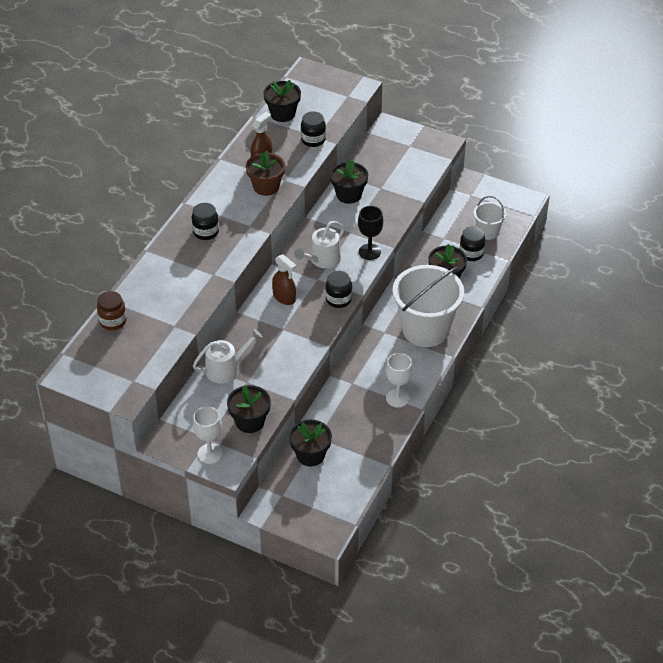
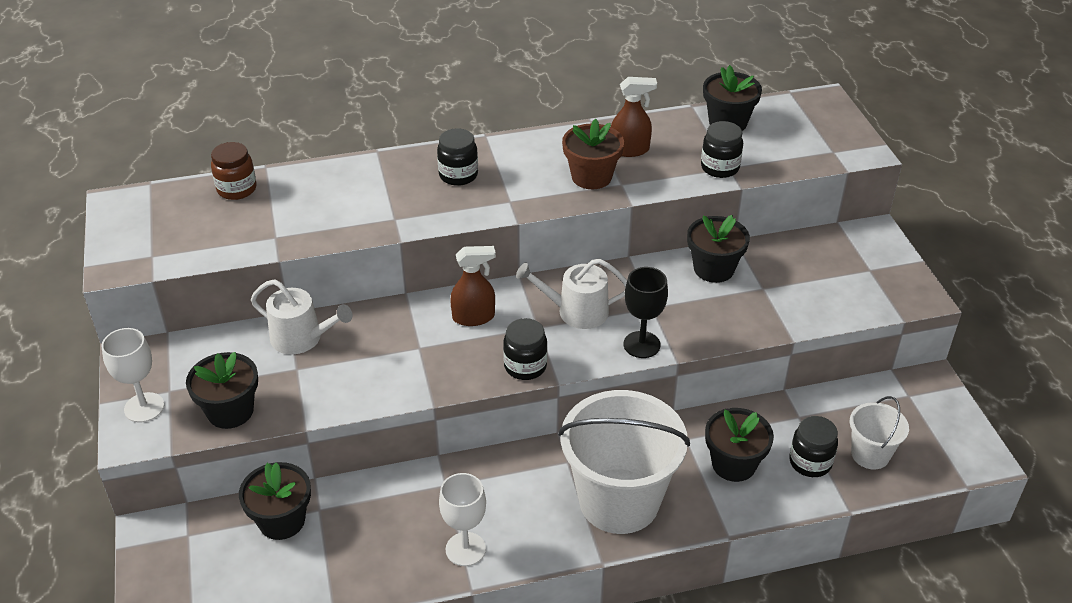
camera: 50 degrees right, 5 degrees down
brown spray bottle [272,254,296,305] -> brown spray bottle turned 105 degrees counterclockwise [450,246,496,326]

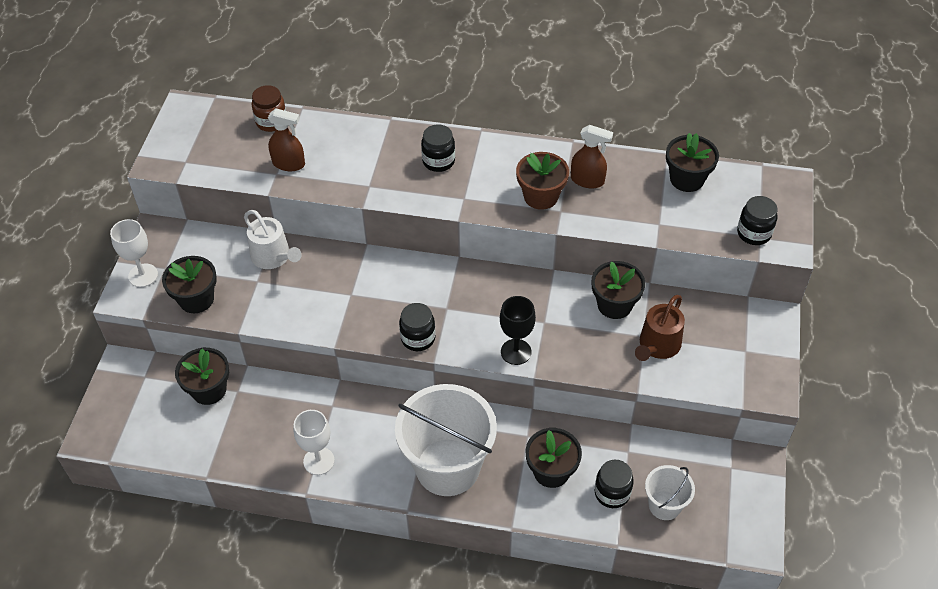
camera: 25 degrees right, 10 degrees up
brown spray bottle [450,246,496,326] -> brown spray bottle moved to [268,108,305,171]
white watering can [516,259,627,329] -> none
black jar [701,121,743,178] -> black jar moved to [737,196,778,245]
none -> brown watering can [635,295,685,361]

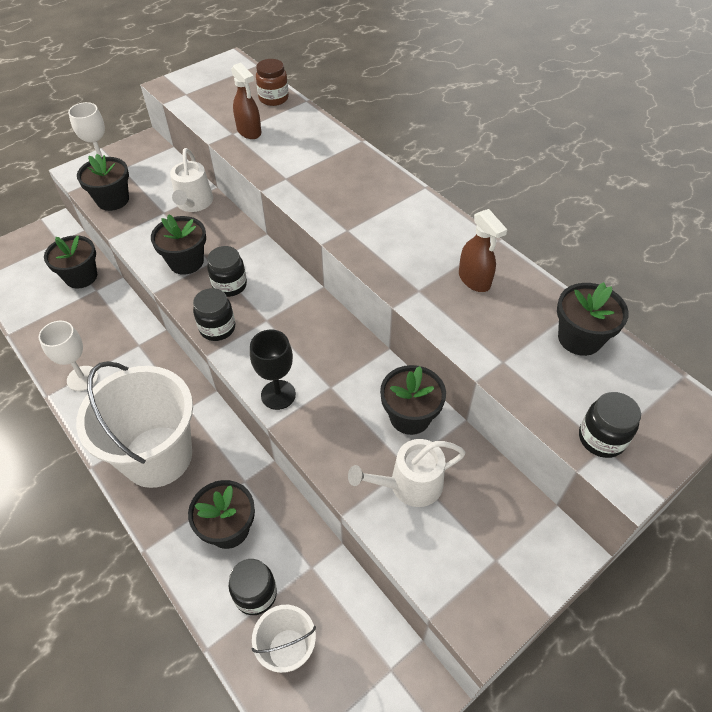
camera: 40 degrees right, 0 degrees up
black jar [421,124,455,172] -> black jar moved to [207,246,247,297]
brown flower pot [516,152,569,210] -> none
brown watering can [635,295,685,361] -> white watering can [348,439,466,507]
none -> black flower pot [151,214,206,275]

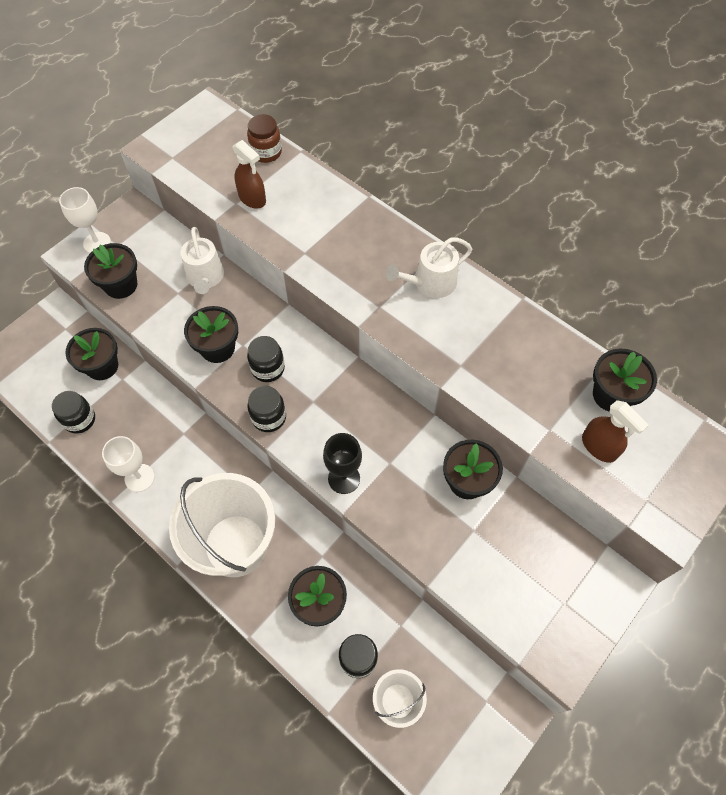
camera: 10 degrees left, 10 degrees up
white watering can [348,439,466,507] -> white watering can moved to [386,237,472,298]
brown spray bottle [459,209,507,292] -> brown spray bottle moved to [582,400,649,463]
black jar [579,392,641,458] -> black jar moved to [52,391,95,434]

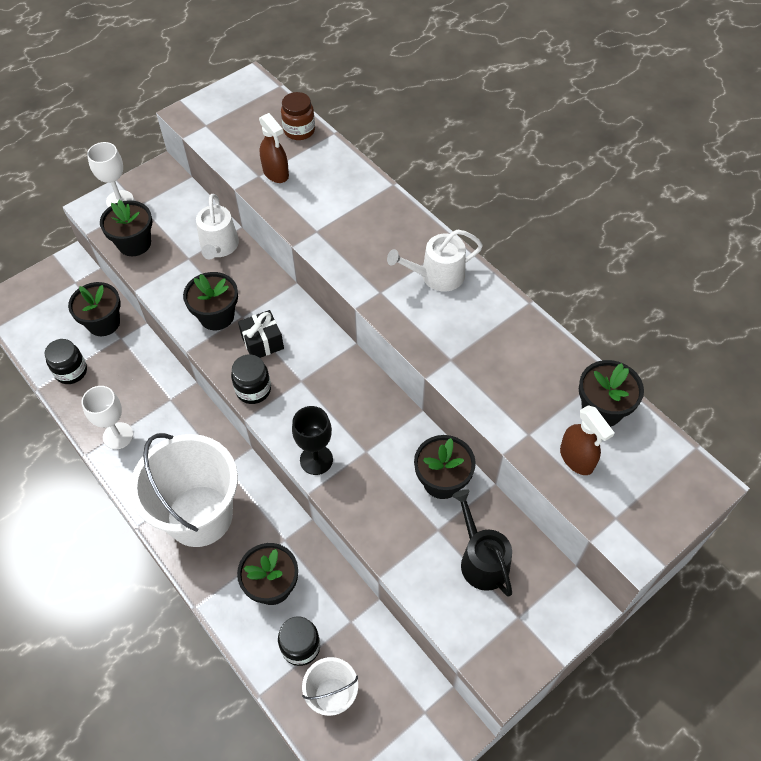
camera: 10 degrees right, 5 degrees down
black jar [247,336,285,382] -> black gift [238,310,284,358]
none -> black watering can [452,489,512,597]

